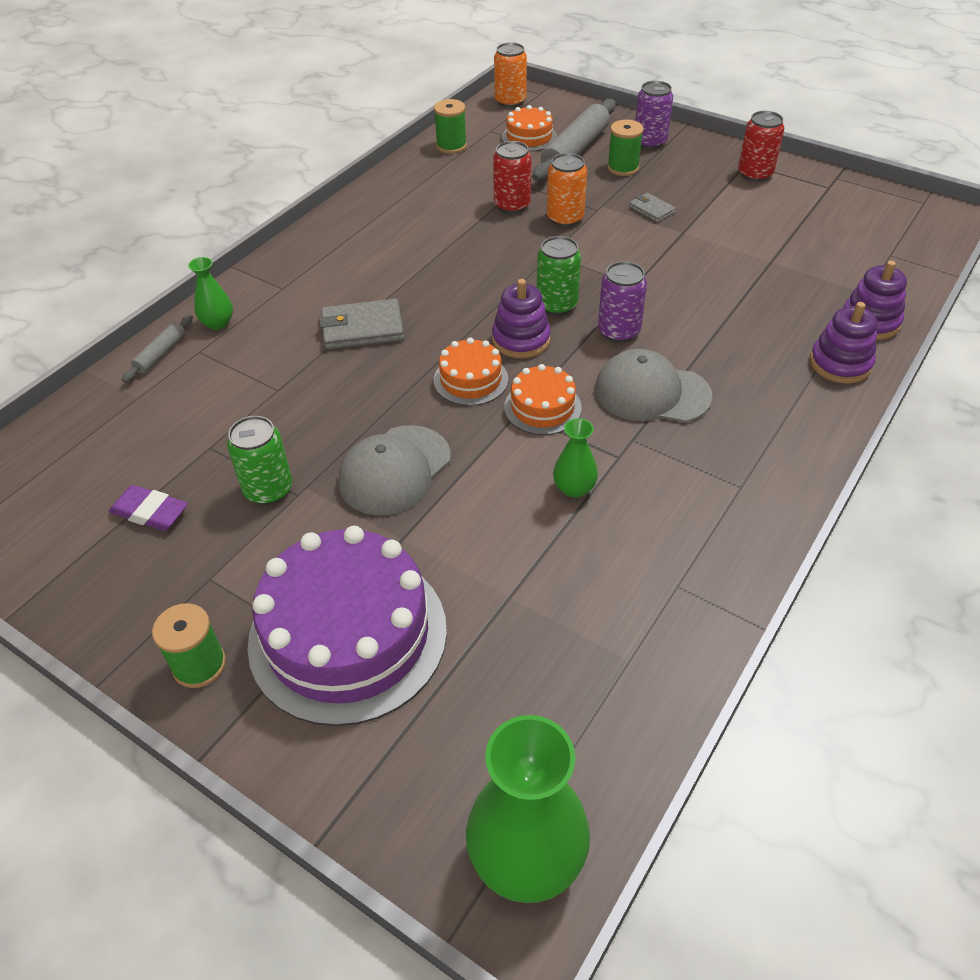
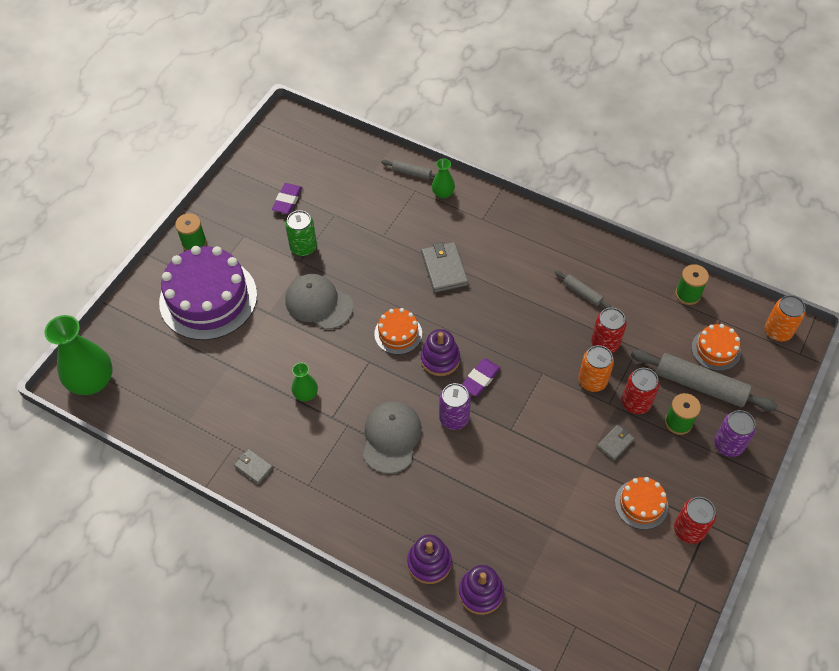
camera: 85 degrees right, 10 degrees up
orange cake [504,364,582,435] -> orange cake moved to [615,477,668,530]
green can [537,236,581,315] -> purple eraser [462,358,501,396]
none -> grey wallet [234,449,273,484]
none -> grey rolling pin [555,270,612,308]
none -> red can [622,368,659,414]

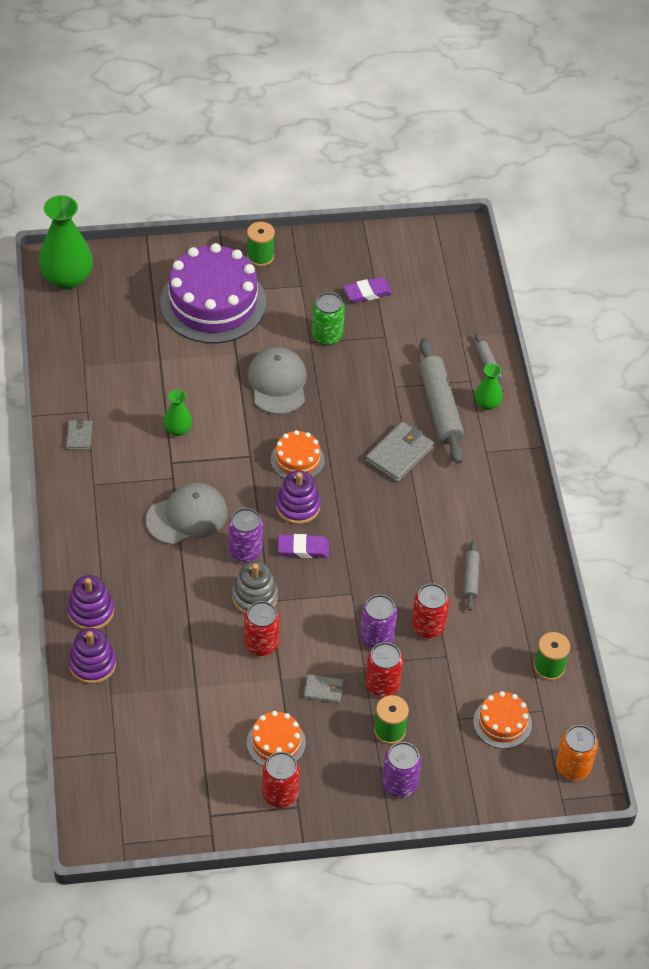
camera: 50 degrees right, 5 degrees down
orange can [578,345,614,392] -> purple can [360,595,397,649]
grey rolling pin [631,349,778,411] -> grey rolling pin moved to [419,338,464,464]
none -> grey stacking toy [232,561,278,614]
none -> red can [244,601,280,656]

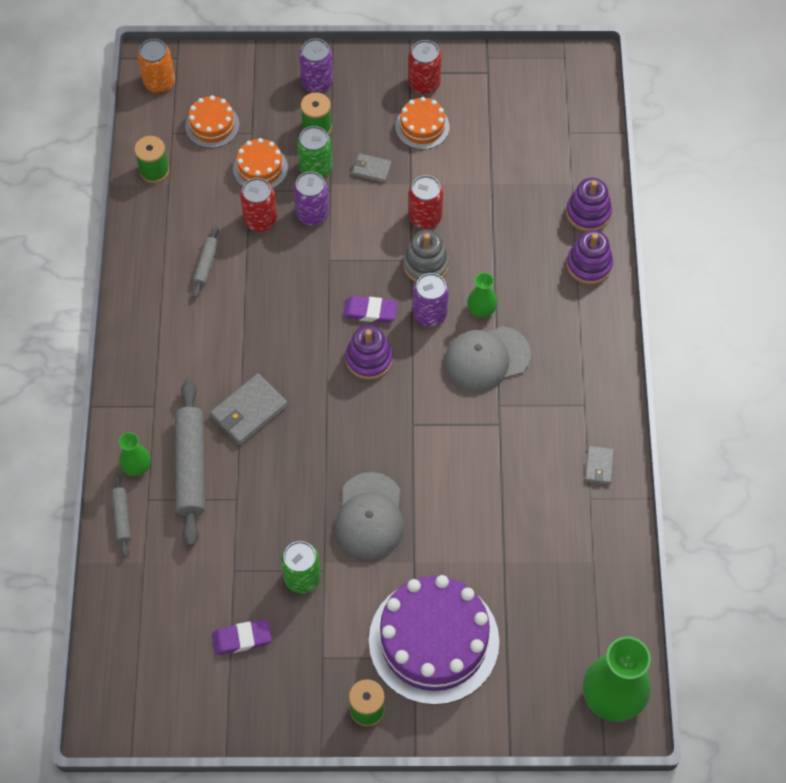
camera: 170 degrees left, 10 degrees up
green vase [164,389,192,436] -> green vase moved to [467,272,497,317]
orange cake [271,430,325,479] -> orange cake moved to [233,138,288,188]
red can [365,642,403,697] -> green can [297,126,332,178]

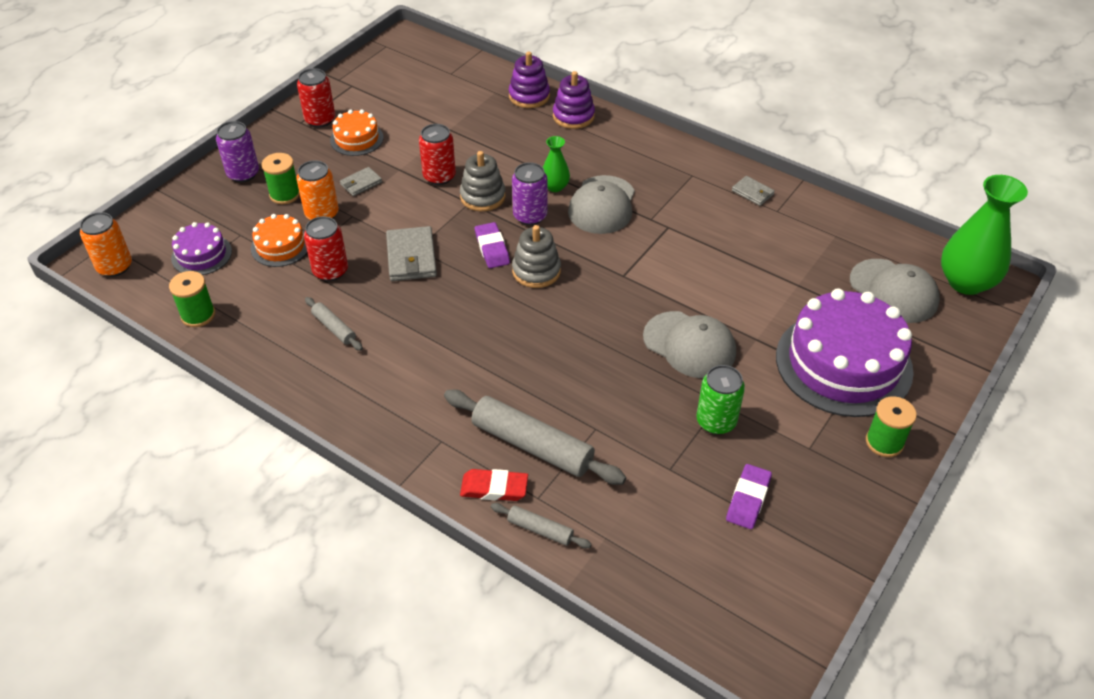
camera: 55 degrees left, 15 degrees down
green vase [119,432,151,476] -> red eraser [460,469,528,501]
orange cake [185,95,240,148] -> purple cake [171,222,232,275]
grey wallet [210,373,288,445] -> grey wallet moved to [386,226,437,281]
purple can [293,171,329,225] -> none
green can [297,126,332,178] -> orange can [296,160,339,220]
purple eraser [343,296,398,323] -> purple eraser turned 60 degrees counterclockwise [475,222,510,268]
purple stacking toy [345,325,393,380] -> grey stacking toy [512,225,561,288]
none -> grey cap [850,259,940,323]

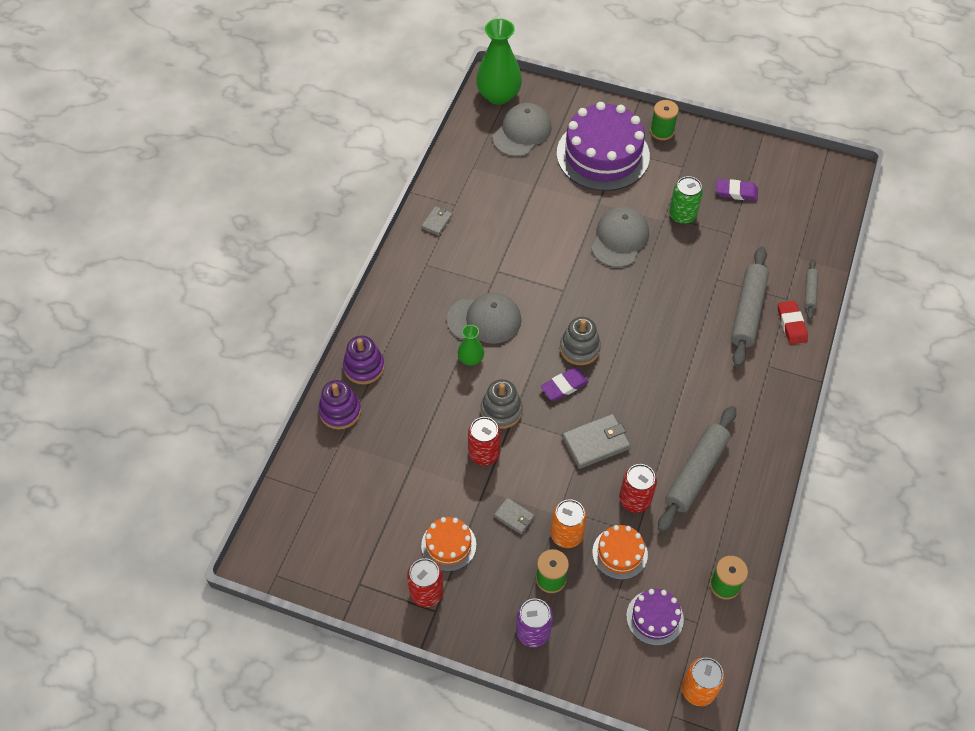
camera: 105 degrees left, 10 degrees up
grey rolling pin [305,297,363,351] -> grey rolling pin [658,406,736,532], size x2.01
purple can [512,162,547,225] -> none

